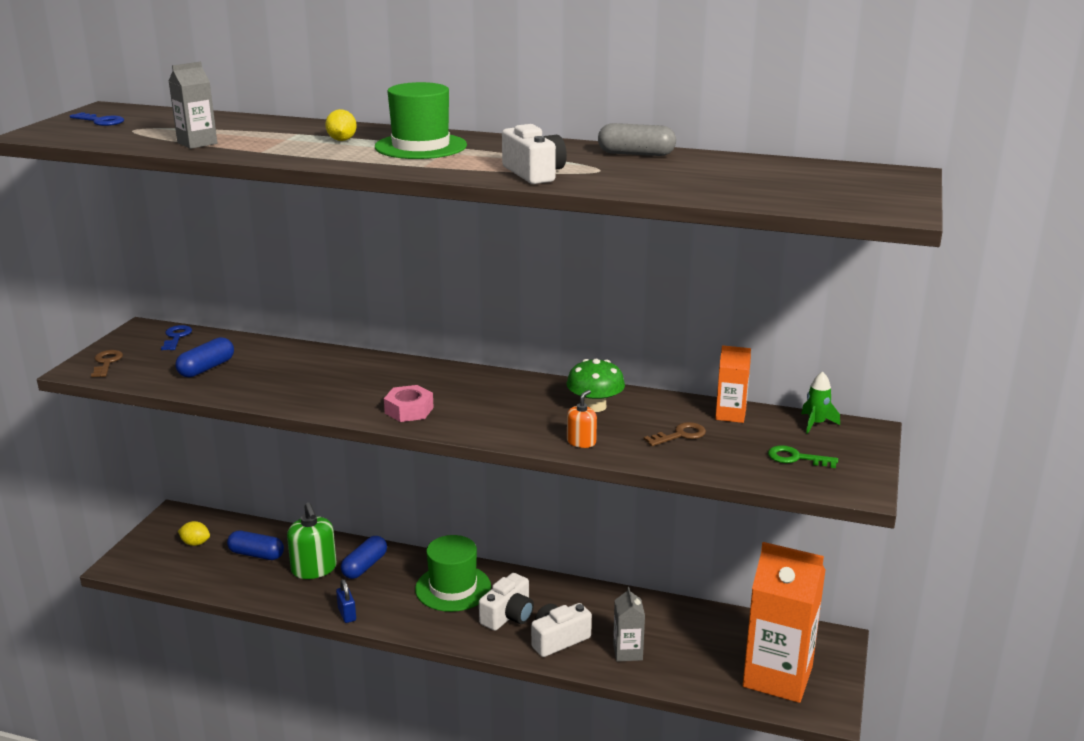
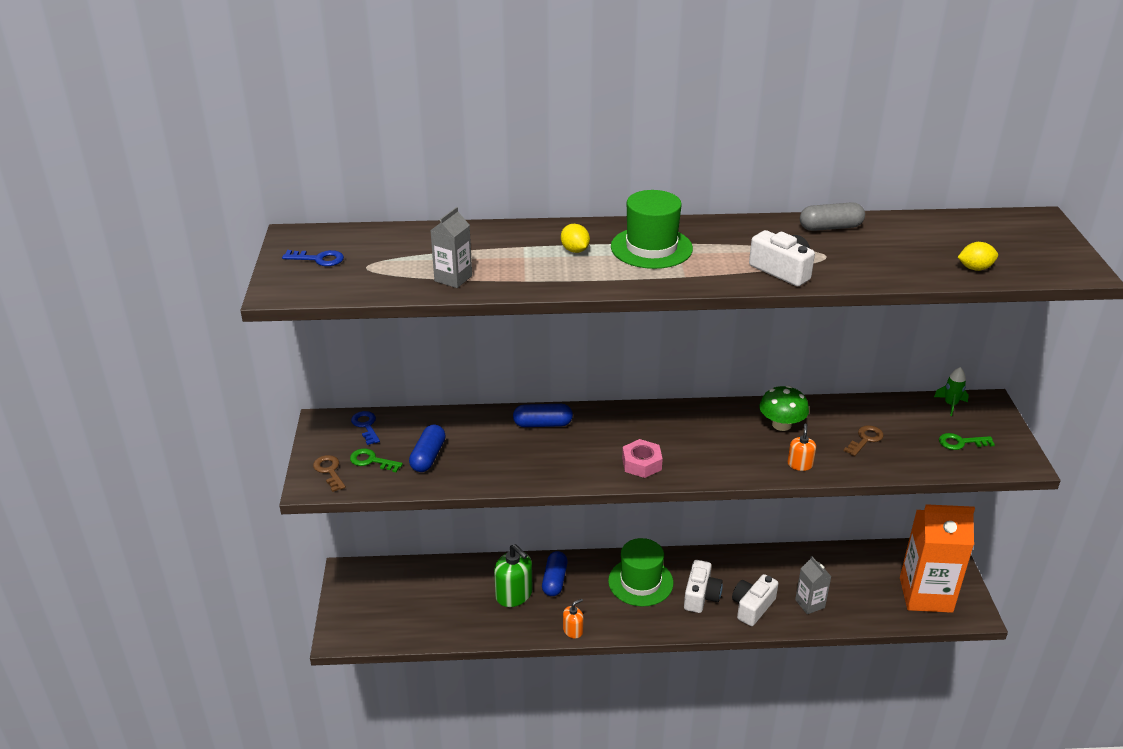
camera: 20 degrees left, 10 degrees up
yellow lemon [178,521,210,546] -> yellow lemon moved to [958,242,998,271]
blue capsule [227,531,284,560] -> blue capsule moved to [513,404,573,427]
blue padlock [336,579,356,623] -> orange soap dispenser [563,599,584,638]
orange carton [715,345,751,423] -> none
none -> green key [350,448,403,472]

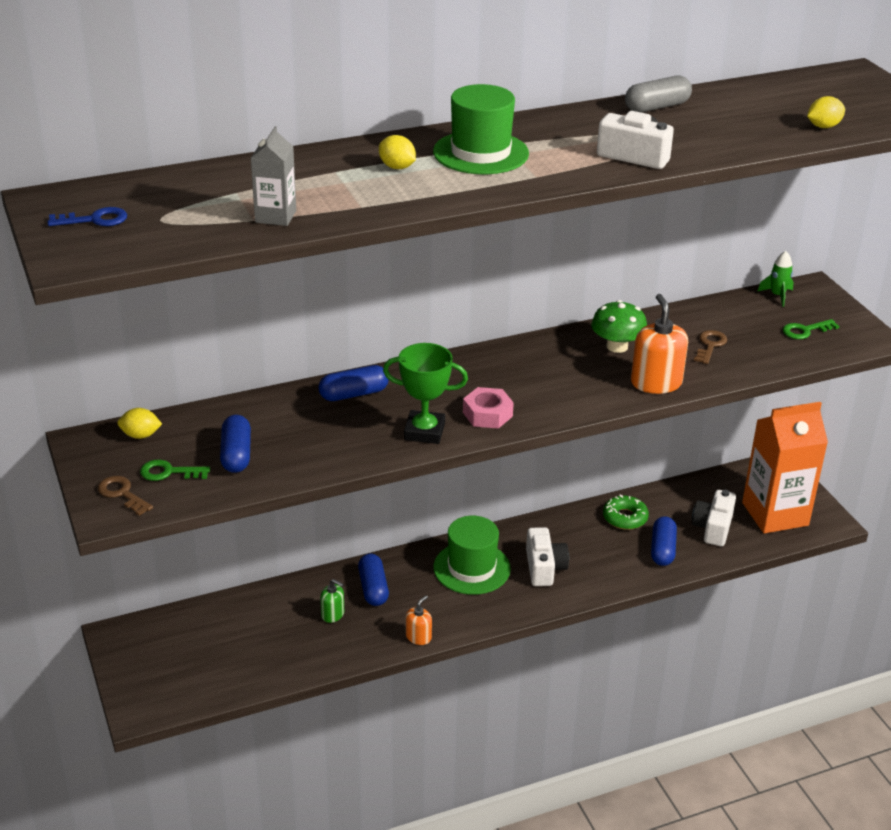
camera: 20 degrees left, 0 degrees up
blue key [351,411,380,445] -> yellow lemon [117,408,162,439]
green soap dispenser [494,544,533,607] -> green soap dispenser [320,579,344,623], size x0.55
white camera [732,574,779,626] -> white camera moved to [692,490,736,546]
orange soap dispenser [787,424,816,471] -> orange soap dispenser [631,294,688,394], size x1.81
grey carton [795,556,831,614] -> blue capsule [651,516,677,566]
none -> green trophy [383,343,468,444]
none -> green donut [603,495,649,530]

